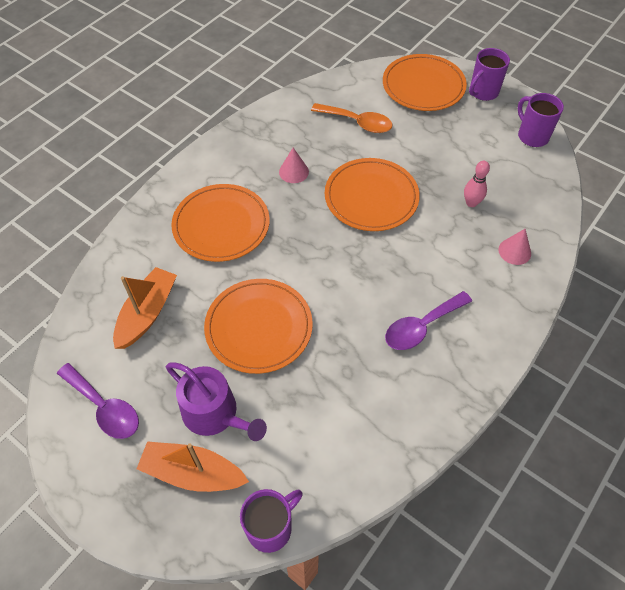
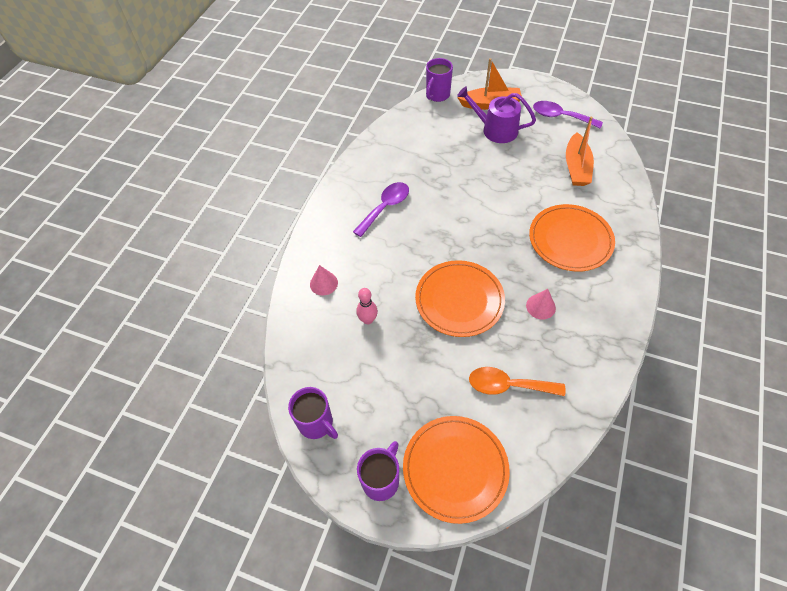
camera: 165 degrees right, 0 degrees up
orange plate [204,279,313,374] -> none

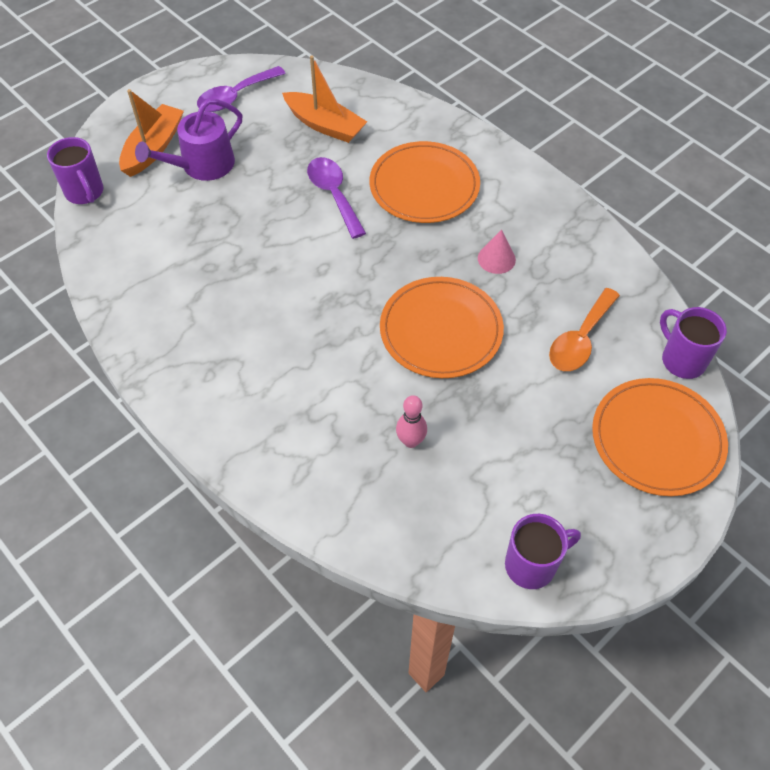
camera: 65 degrees left, 0 degrees up
pink cone [310,265,338,296] -> none
purple spoon [353,182,409,237] -> purple spoon moved to [307,157,366,239]
purple mug [357,441,399,501] -> purple mug moved to [660,307,727,379]

